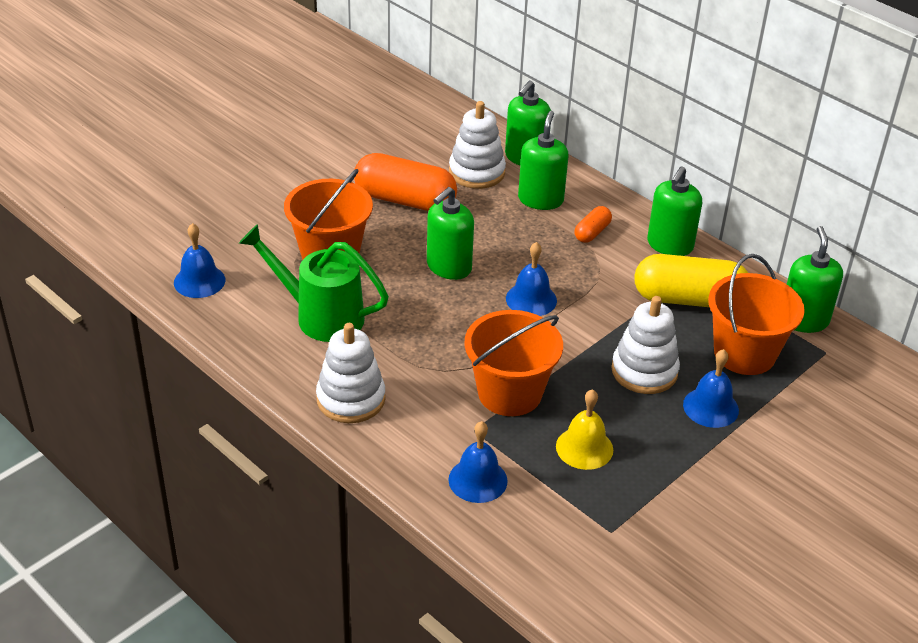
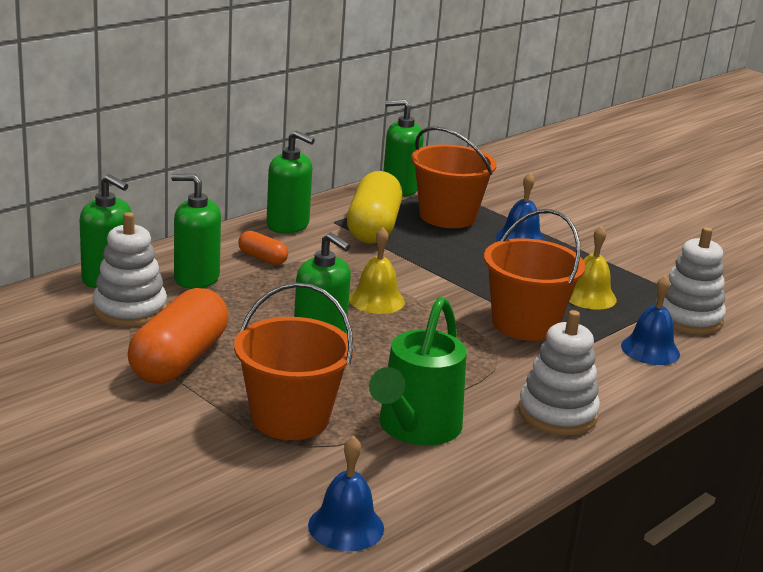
camera: 90 degrees left, 15 degrees down
blue bell [506,242,557,316] -> yellow bell [349,227,405,314]
white stacking toy [611,296,680,394] -> white stacking toy moved to [663,227,726,335]

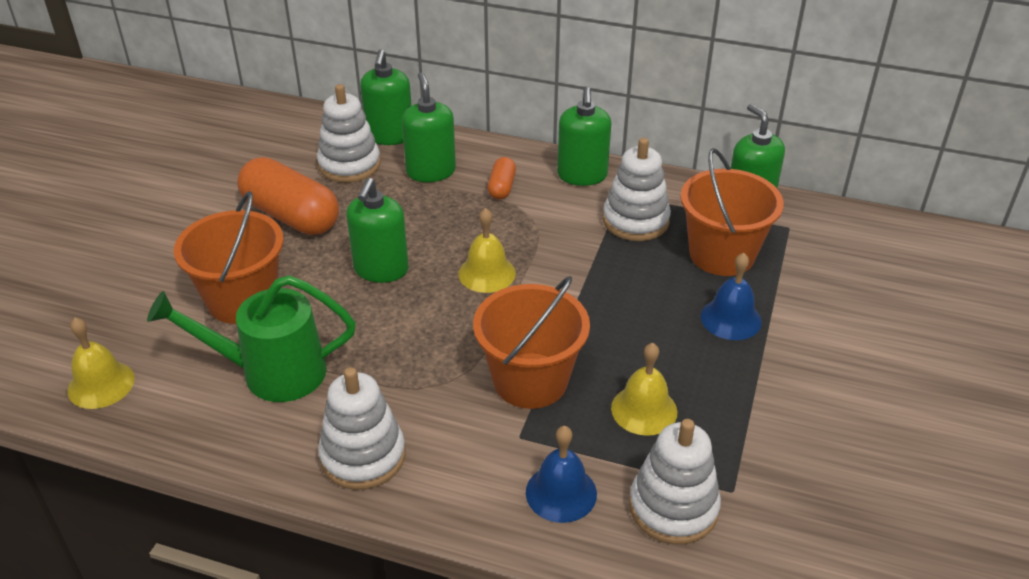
camera: 65 degrees right, 15 degrees up
orange capsule [128,288,228,384] -> orange capsule turned 45 degrees clockwise [237,157,339,235]
blue bell [308,436,384,551] -> yellow bell [67,318,135,409]
yellow capsule [347,171,402,244] -> white stacking toy [603,138,671,241]

